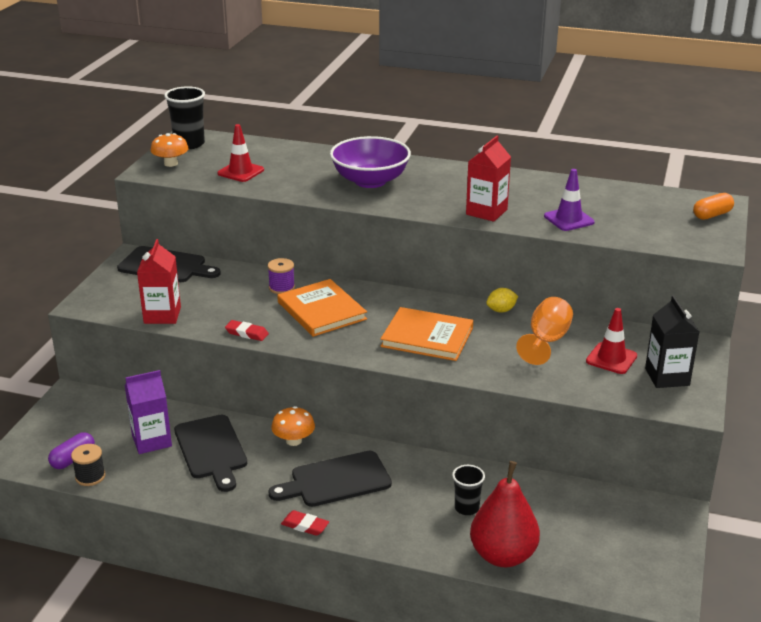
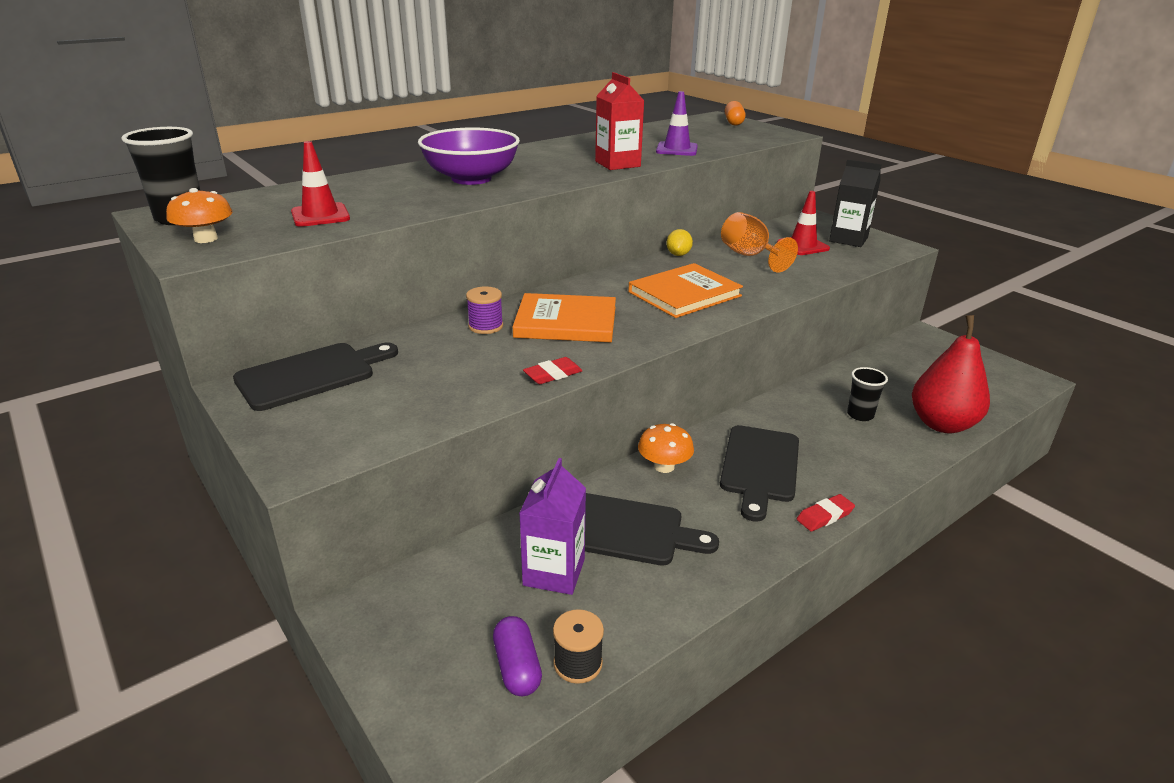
camera: 55 degrees left, 0 degrees up
red carton [137,239,181,324] -> none

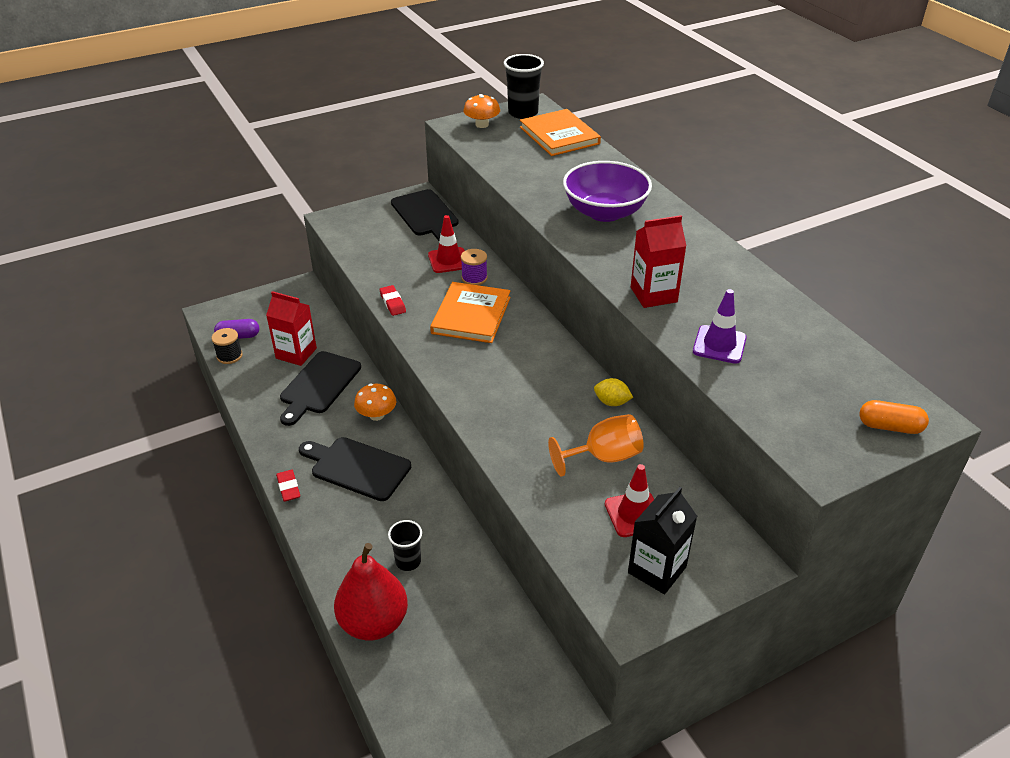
camera: 100 degrees right, 10 degrees up
red traffic cone [291,141,350,227] -> red traffic cone moved to [428,215,465,273]
purple carton [519,458,586,595] -> red carton [266,291,317,366]
orange book [628,263,743,318] -> orange book moved to [520,109,601,156]

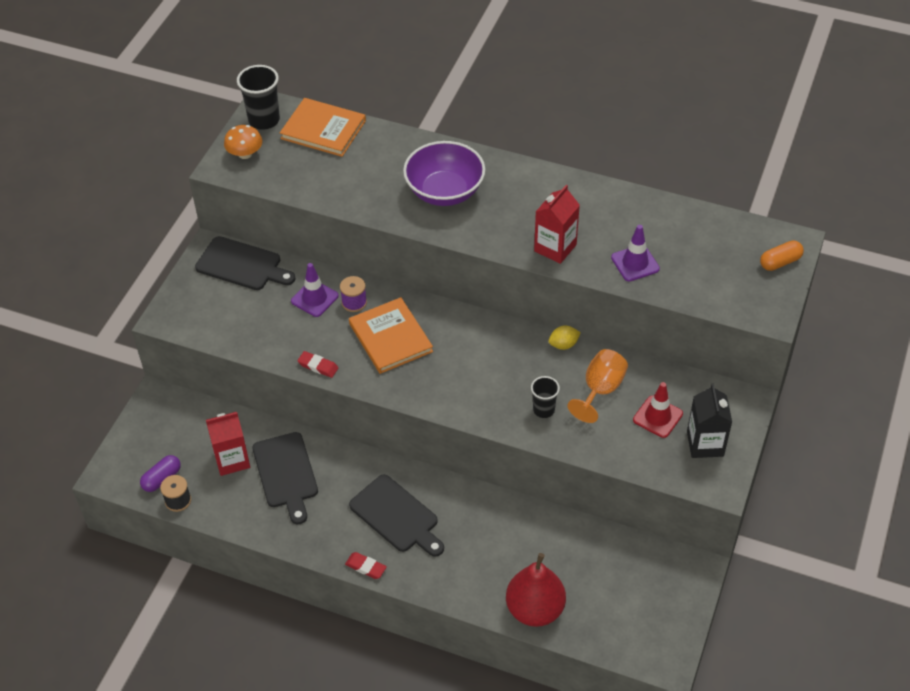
camera: 40 degrees left, 10 degrees up
black cutting board [299,437,411,501] -> black cutting board turned 120 degrees counterclockwise [349,474,444,557]
orange mushroom [354,384,396,421] -> none
black cup [388,520,422,571] -> black cup moved to [531,376,560,418]
red traffic cone [428,215,465,273] -> purple traffic cone [291,263,339,317]

